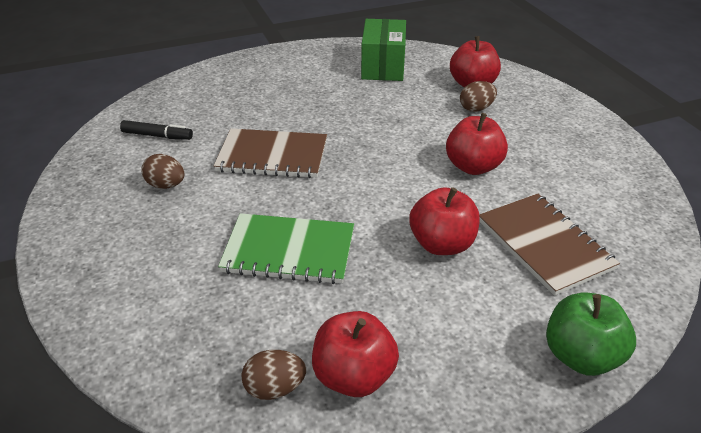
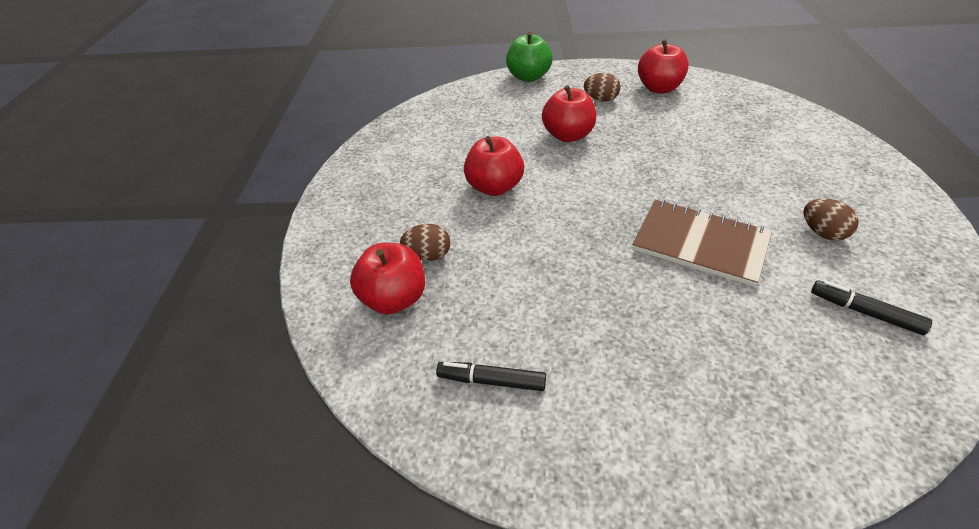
camera: 155 degrees left, 5 degrees up
green notebook [218,213,354,284] -> none
brown egg [242,350,306,400] -> brown egg moved to [584,73,621,102]
green box [361,19,406,81] -> black marker [436,362,546,391]
brown notebook [479,194,620,296] -> none

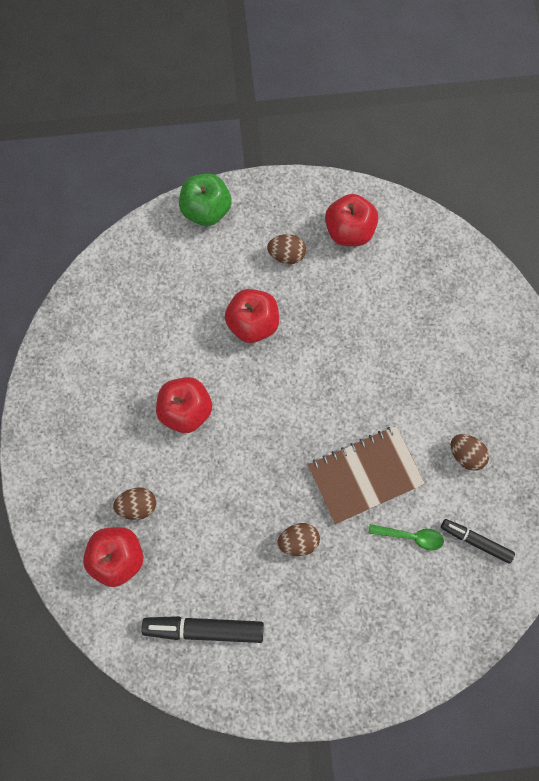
camera: 10 degrees left, 30 degrees up
black marker [436,362,546,391] -> black marker [142,616,264,643], size x1.54
brown notebook [632,200,772,287] -> brown notebook turned 45 degrees counterclockwise [308,426,425,524]
none -> brown egg [277,523,320,556]
none -> green spoon [369,524,444,550]

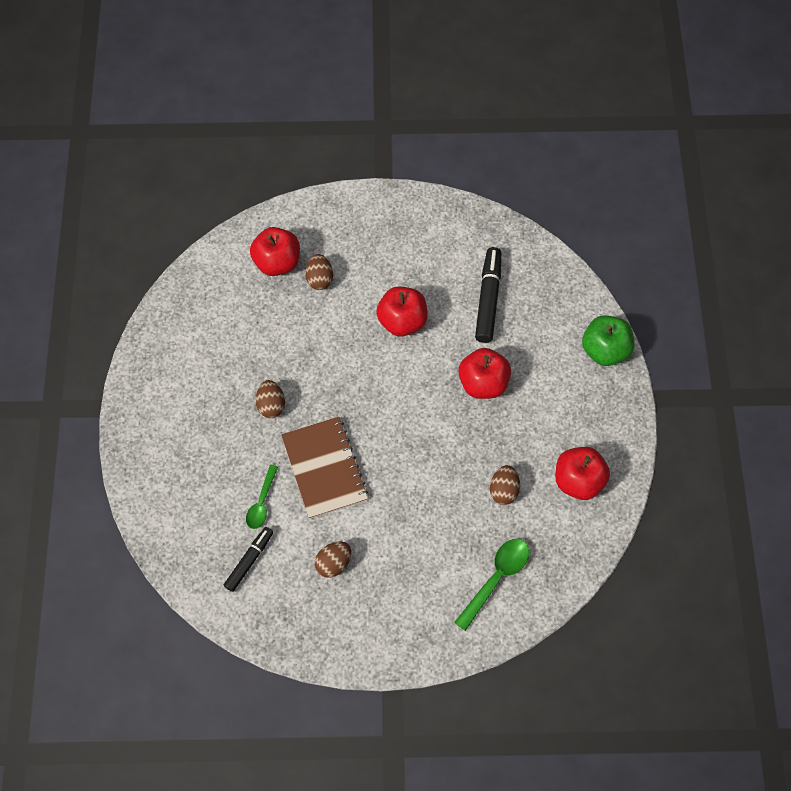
camera: 95 degrees right, 10 degrees down
black marker [142,616,264,643] -> black marker moved to [475,247,501,343]
brown egg [267,234,306,264] -> brown egg moved to [490,465,520,505]
none -> green spoon [454,539,529,631]

